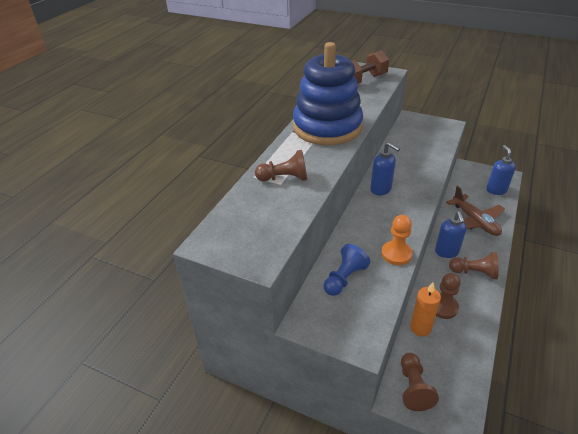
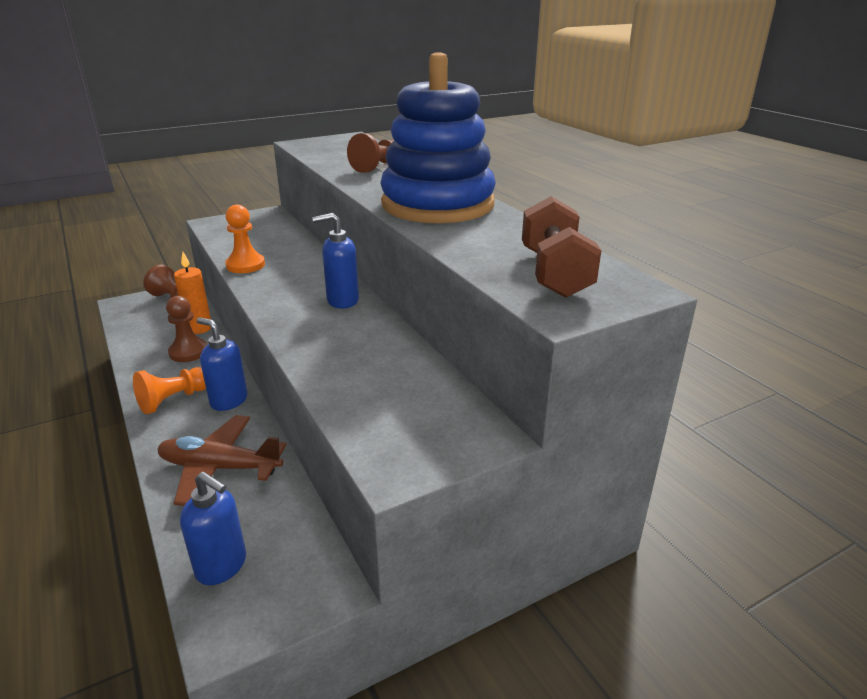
camera: 125 degrees right, 10 degrees down
blue pawn [324,244,370,296] -> none
brown pawn [449,252,499,279] -> orange pawn [133,367,206,414]

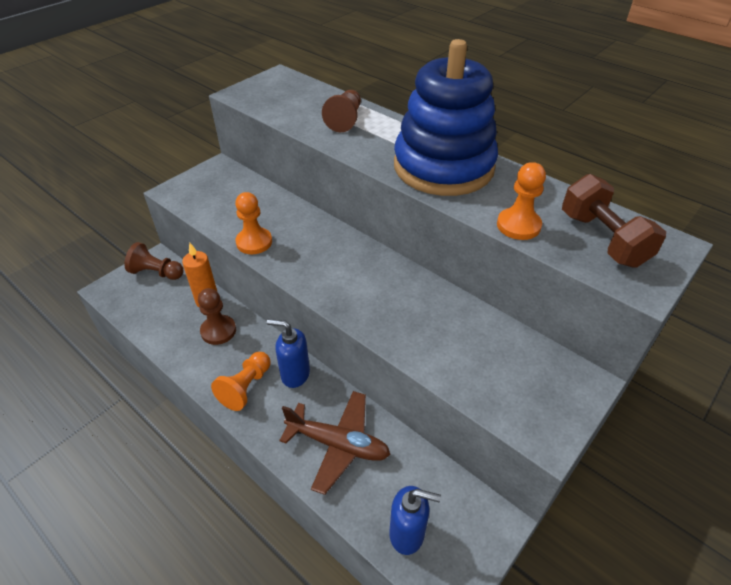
camera: 20 degrees left, 15 degrees up
brown plane [157,415,286,506] -> brown plane turned 150 degrees counterclockwise [279,391,391,495]
blue soap dispenser [312,213,359,309] -> none
none -> orange pawn [497,162,546,240]

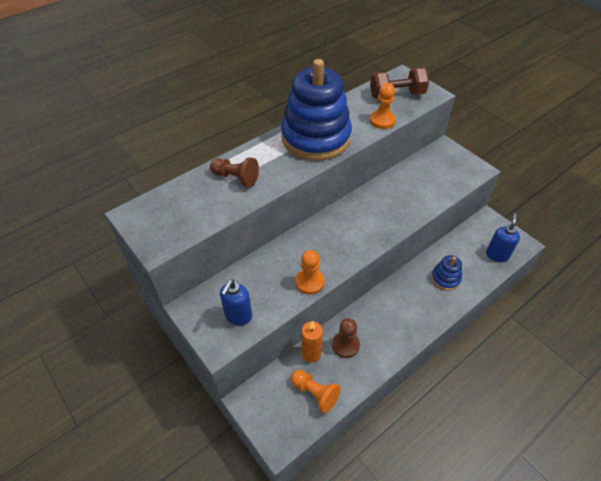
camera: 80 degrees left, 5 degrees up
brown pawn [124,242,183,280] -> none
orange pawn [211,352,270,411] -> orange pawn moved to [291,370,341,413]
blue soap dispenser [267,319,310,388] -> blue soap dispenser moved to [220,279,252,325]
brown plane [279,391,391,495] -> blue stacking toy [431,255,462,291]

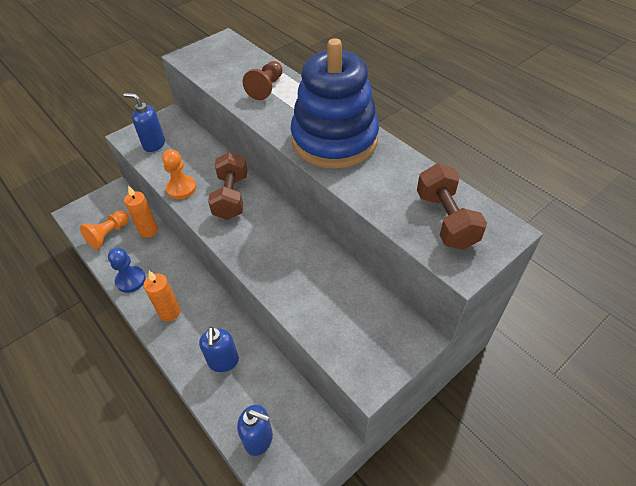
camera: 90 degrees right, 0 degrees up
brown pawn [332,318,360,358] -> none
orange pawn [370,83,396,129] -> none
blue stacking toy [431,255,462,291] -> blue soap dispenser [199,327,239,372]
none -> blue pawn [108,248,146,293]
none -> orange candle [144,271,180,322]
none -> brown dumbbell [208,152,247,220]

